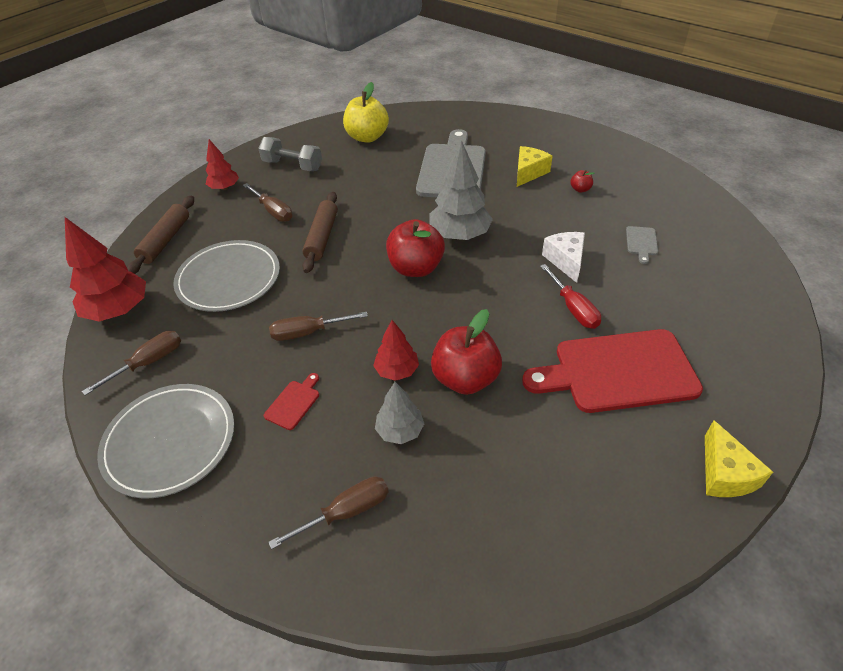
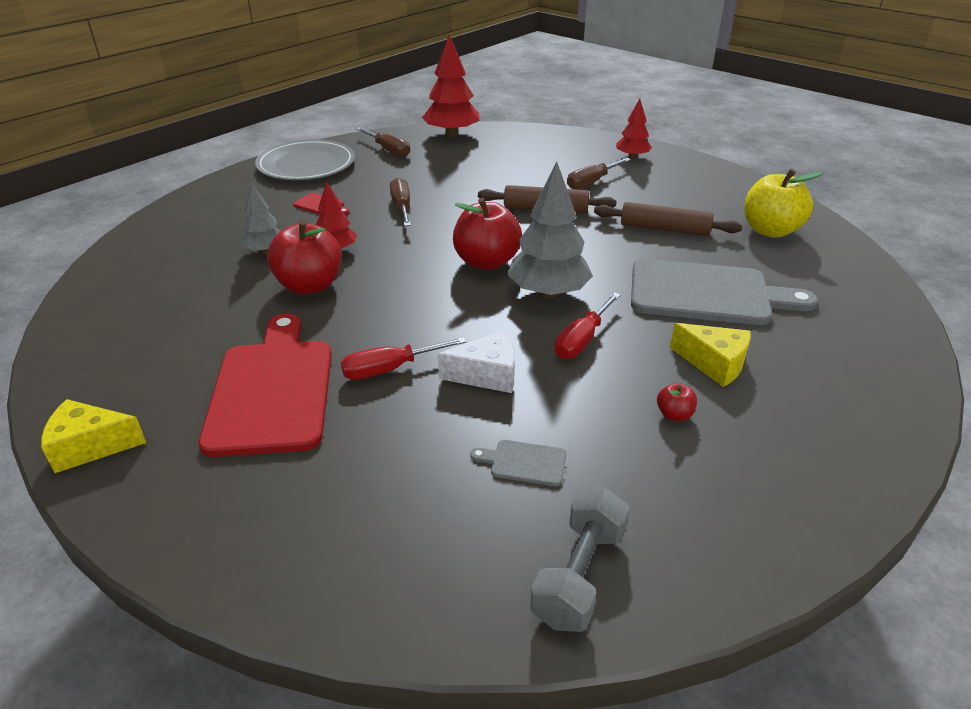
camera: 90 degrees right, 10 degrees down
brown rolling pin [127,195,194,274] -> brown rolling pin moved to [594,202,742,236]
grey plate [173,240,280,312] -> none
grey dumbbell [258,137,322,171] -> grey dumbbell moved to [530,487,630,632]
brown screwdriver [268,477,389,549] -> none
none -> red screwdriver [555,293,621,359]

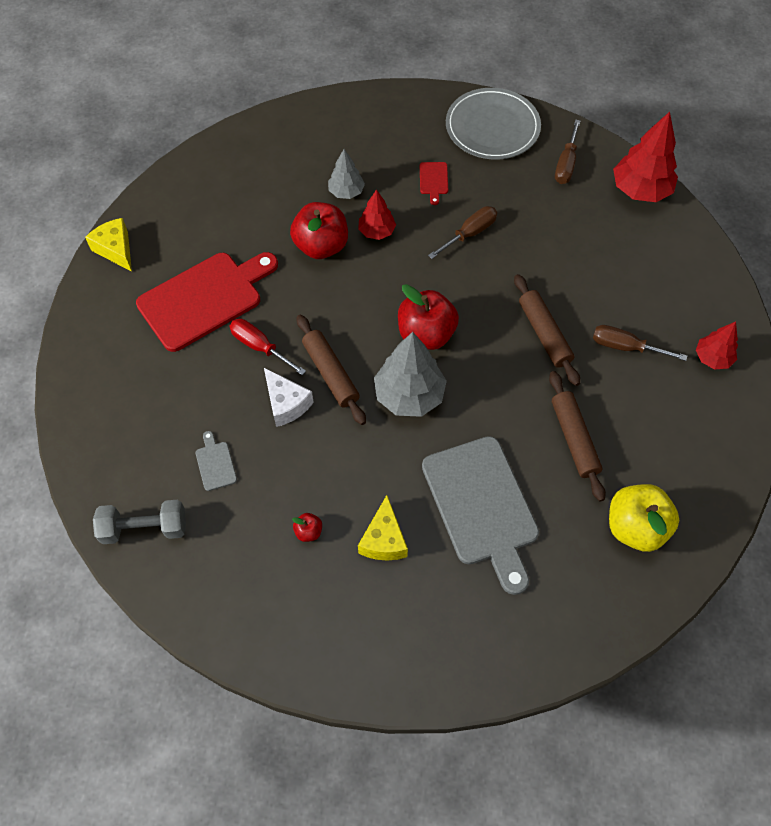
camera: 60 degrees right, 25 degrees up
red screwdriver [555,293,621,359] -> none
none -> brown rolling pin [297,315,366,425]

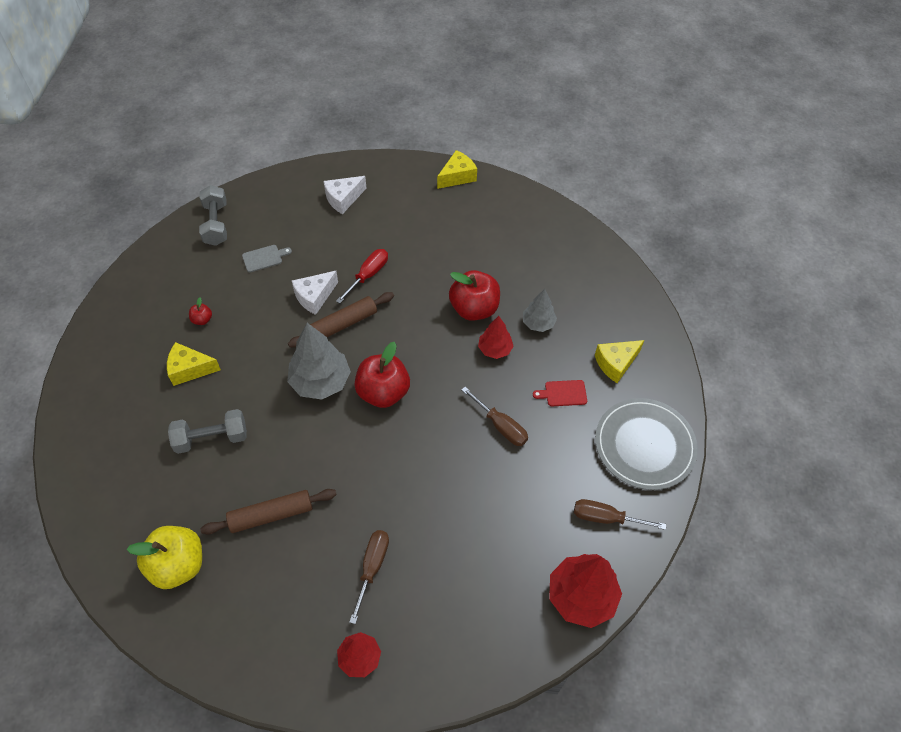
camera: 85 degrees right, 5 degrees down
red cutting board [136,252,278,352] -> none
grey cutting board [422,436,539,595] -> grey dumbbell [168,409,247,454]
brown rolling pin [514,274,580,386] -> none
none -> white cheese [324,176,367,214]
none -> yellow cheese [595,340,644,383]

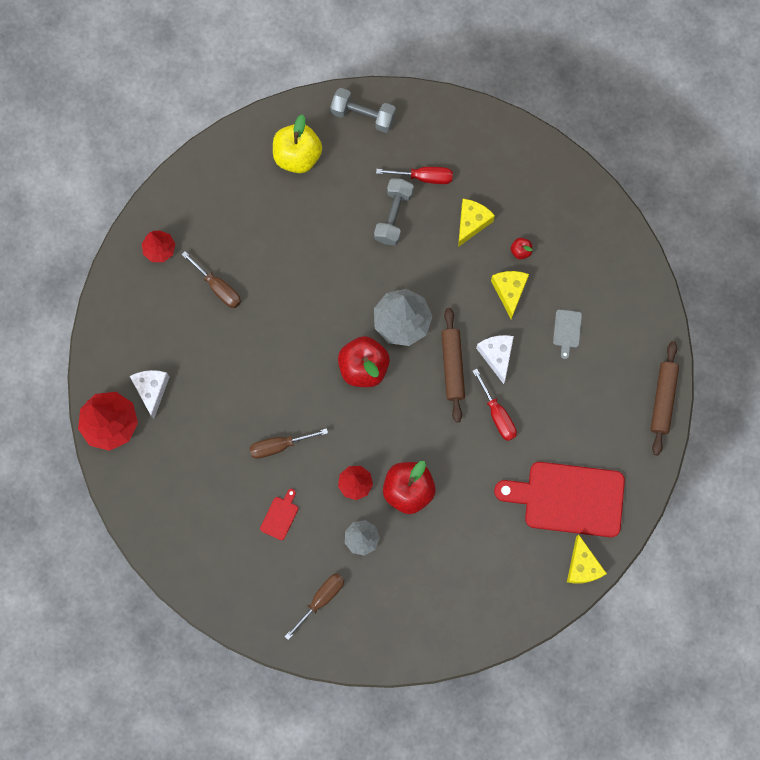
camera: 120 degrees right, 20 degrees up
grey dumbbell [199,185,227,246] -> grey dumbbell moved to [330,88,396,133]
brown rolling pin [200,489,337,535] -> brown rolling pin moved to [650,341,679,455]
white cheese [324,176,367,214] -> white cheese moved to [130,370,170,419]
brown screwdriver [574,499,666,530] -> brown screwdriver moved to [285,573,344,640]
yellow cheese [595,340,644,383] -> yellow cheese moved to [491,271,529,319]
grey plate [595,398,698,490] -> none
none -> red screwdriver [376,167,453,184]
none -> red cutting board [494,462,625,537]

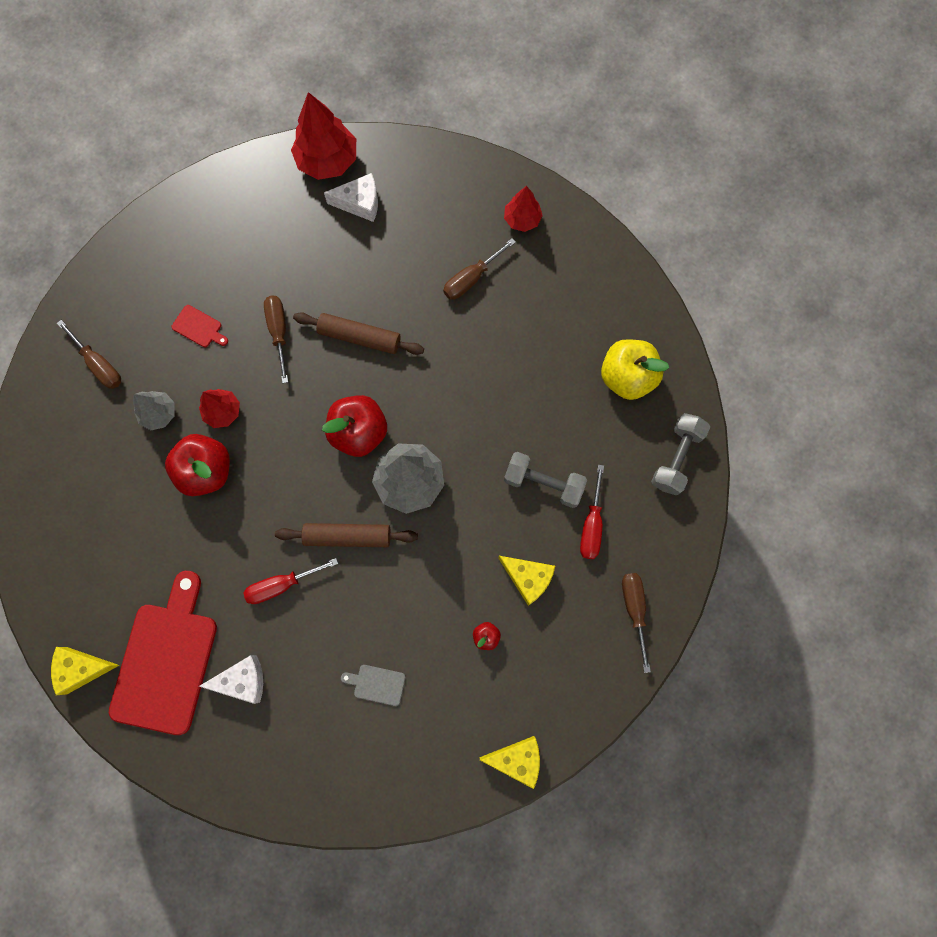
camera: 95 degrees right, 0 degrees up
white cheese [476,335,514,384] -> white cheese moved to [199,655,263,704]
yellow cheese [491,271,529,319] -> yellow cheese moved to [480,736,540,789]
brown rolling pin [650,341,679,455] -> brown rolling pin moved to [293,312,424,355]
none -> brown screwdriver [622,573,651,673]

